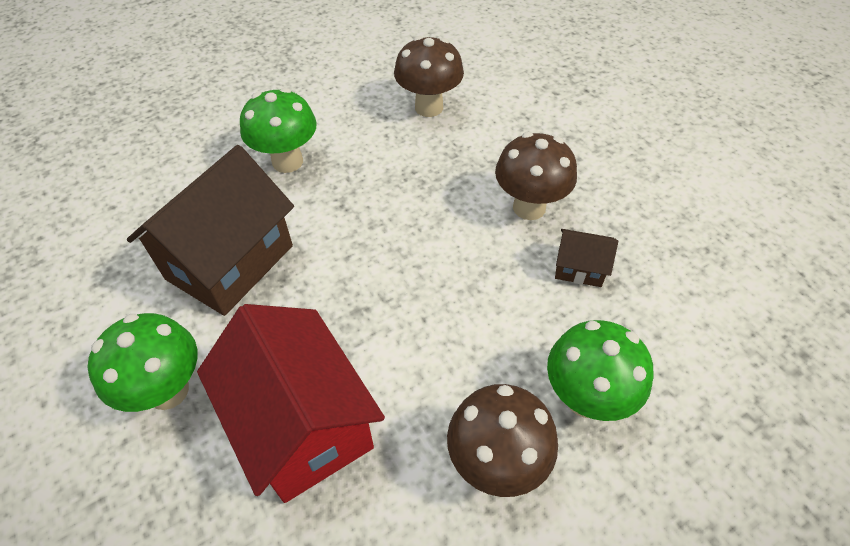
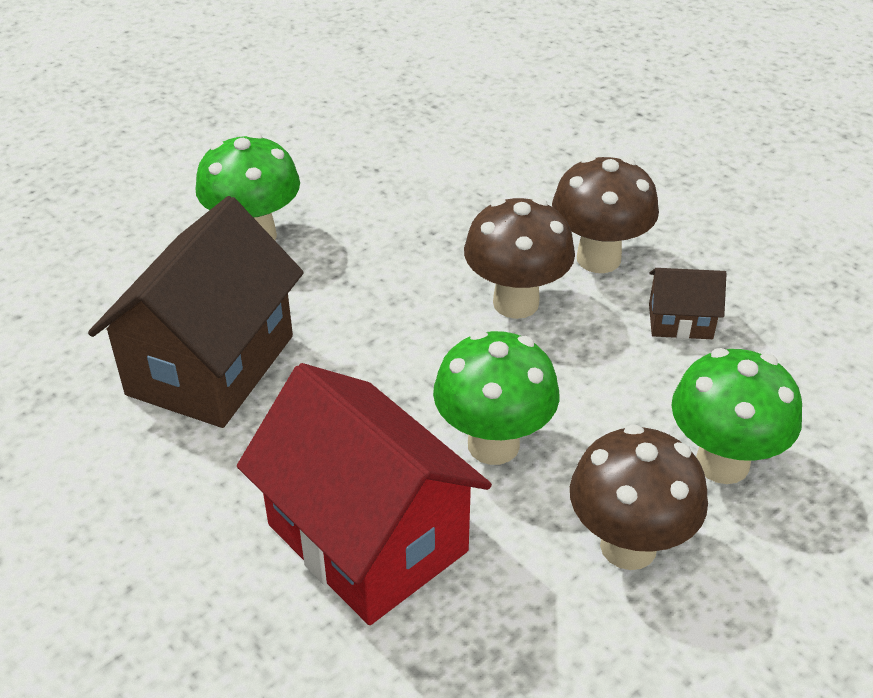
camera: 10 degrees left, 10 degrees down
green mushroom [88,313,197,412] -> green mushroom moved to [433,330,559,465]
brown mushroom [394,36,464,117] -> brown mushroom moved to [464,198,575,319]

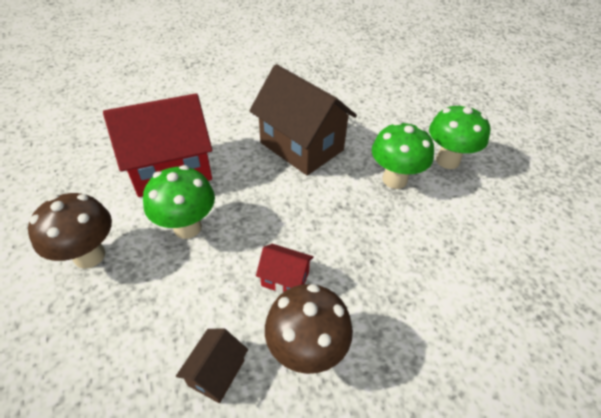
camera: 110 degrees right, 5 degrees up
brown mushroom [464,198,575,319] -> red house [256,244,314,294]
green mushroom [672,348,802,484] -> green mushroom moved to [429,104,491,169]

